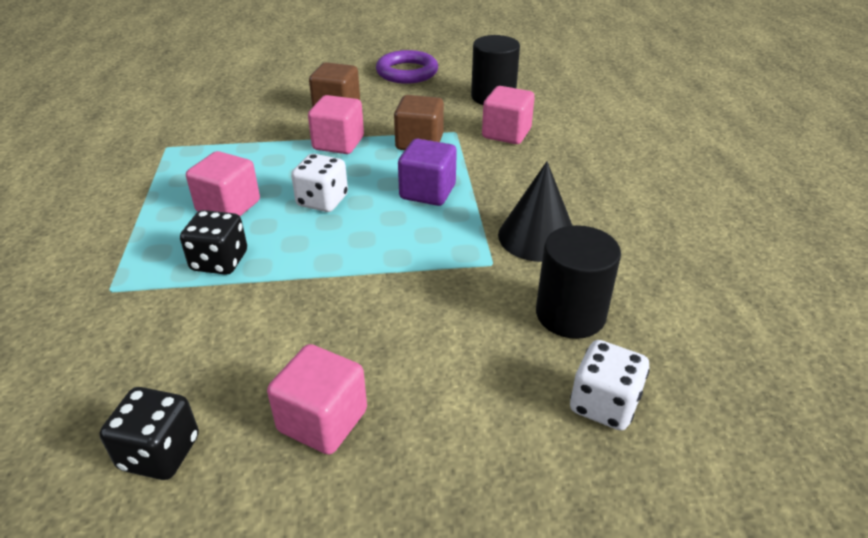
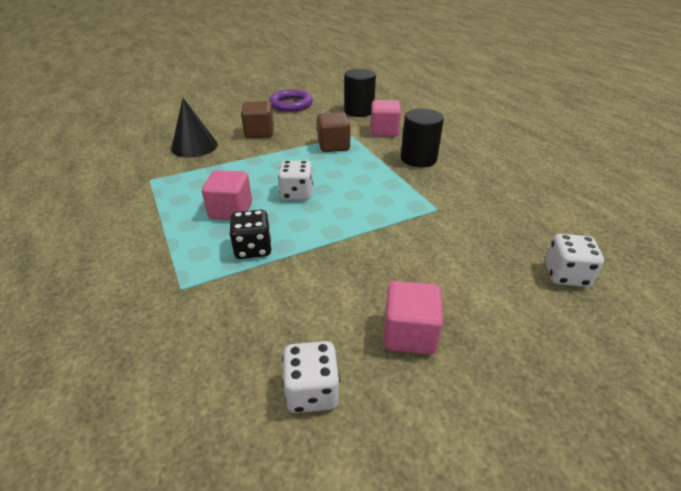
camera: 20 degrees left, 0 degrees up
black dice [100,387,199,480] -> white dice [282,341,340,413]
pink cube [308,95,364,154] -> none
purple cube [398,139,457,206] -> none
black cone [498,161,573,262] -> black cone moved to [171,98,218,158]
black cylinder [536,225,621,339] -> black cylinder moved to [401,109,444,167]

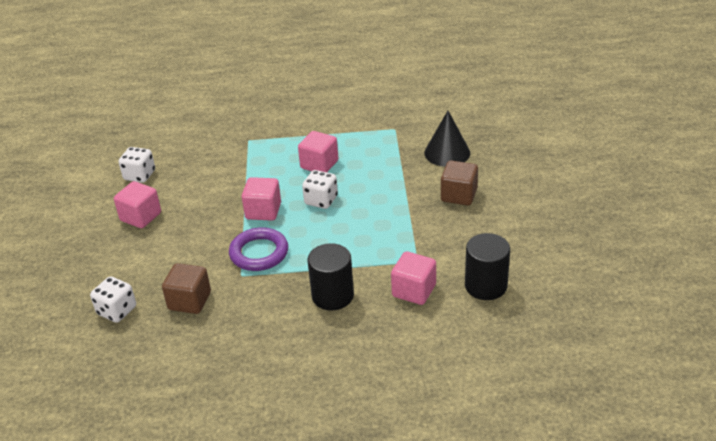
camera: 115 degrees right, 0 degrees up
black dice [229,210,272,259] -> none
purple ring [269,89,313,112] -> purple ring moved to [229,227,288,271]
brown cube [317,112,351,152] -> brown cube moved to [162,263,211,314]
none -> pink cube [242,177,281,221]

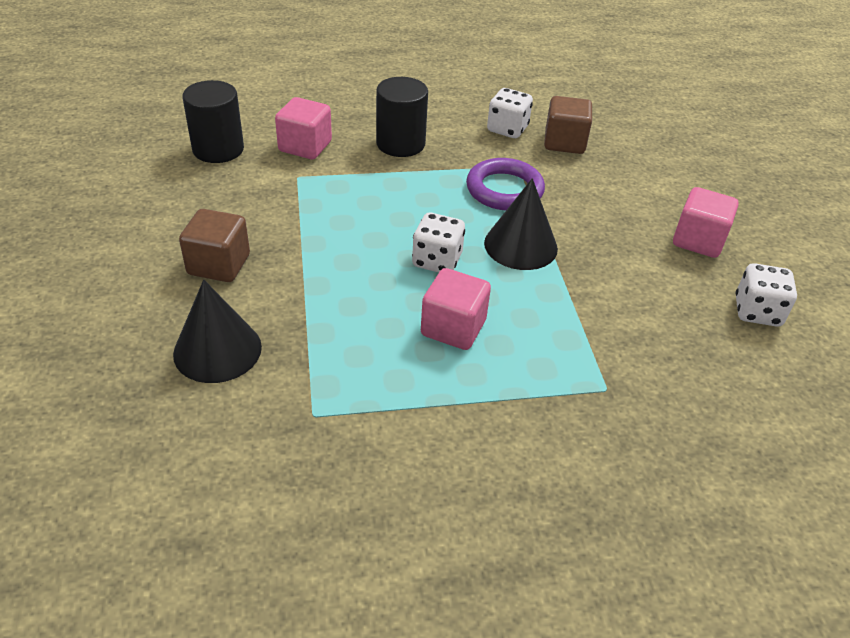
camera: 170 degrees right, 5 degrees up
white dice [90,276,136,323] -> white dice moved to [487,88,533,138]
pink cube [242,177,281,221] -> black cone [484,178,558,270]

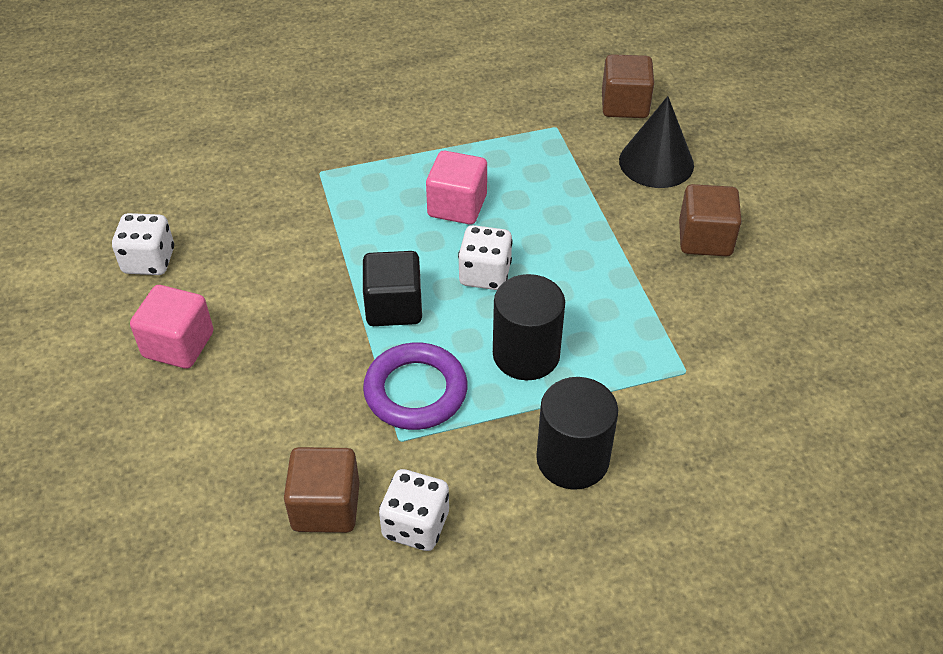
camera: 175 degrees right, 5 degrees up
black cylinder [182,80,244,163] -> black cylinder moved to [493,274,565,380]
pink cube [275,97,332,159] -> none
black cone [484,178,558,270] -> black cube [363,251,422,326]
none -> brown cube [602,54,654,118]

